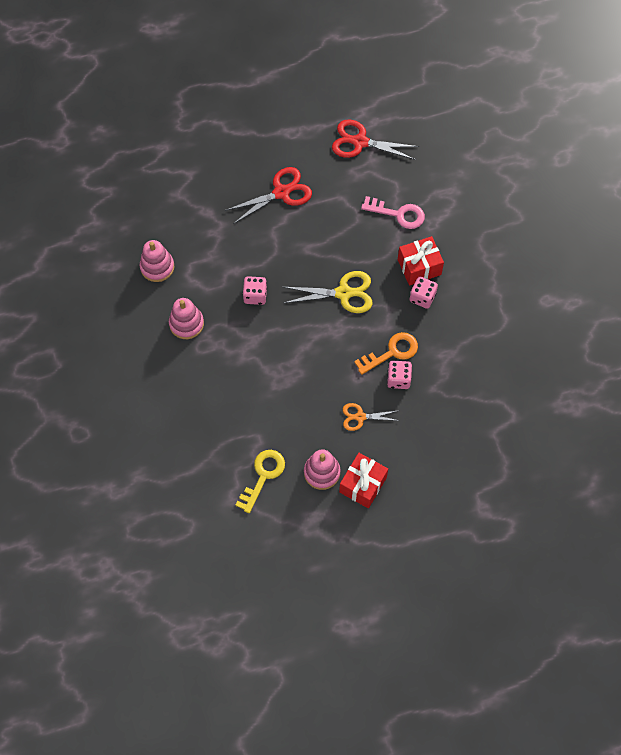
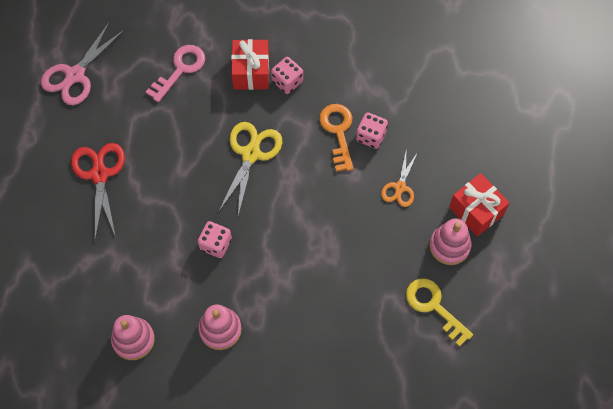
camera: 70 degrees left, 0 degrees up
red scissors [332,119,419,160] -> pink scissors [41,21,124,105]

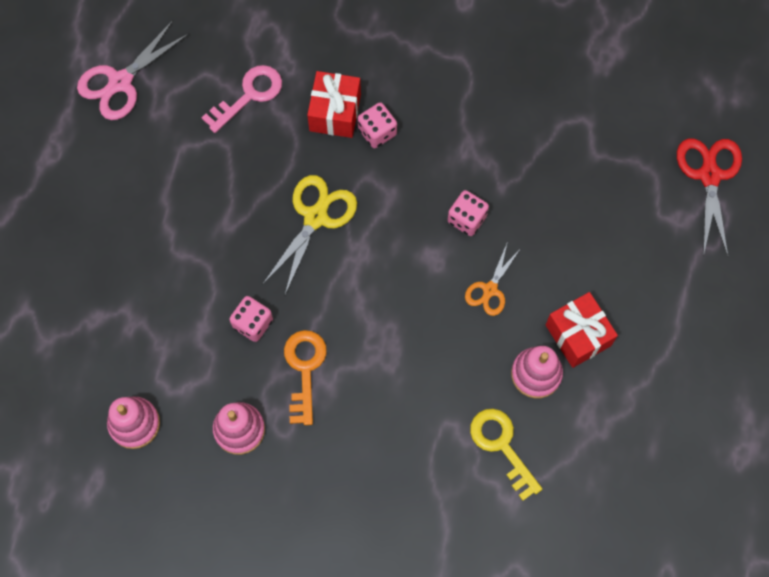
camera: 10 degrees right, 5 degrees up
red scissors [71,143,125,239] -> red scissors moved to [677,139,742,256]
orange key [319,104,353,172] -> orange key moved to [284,330,327,425]

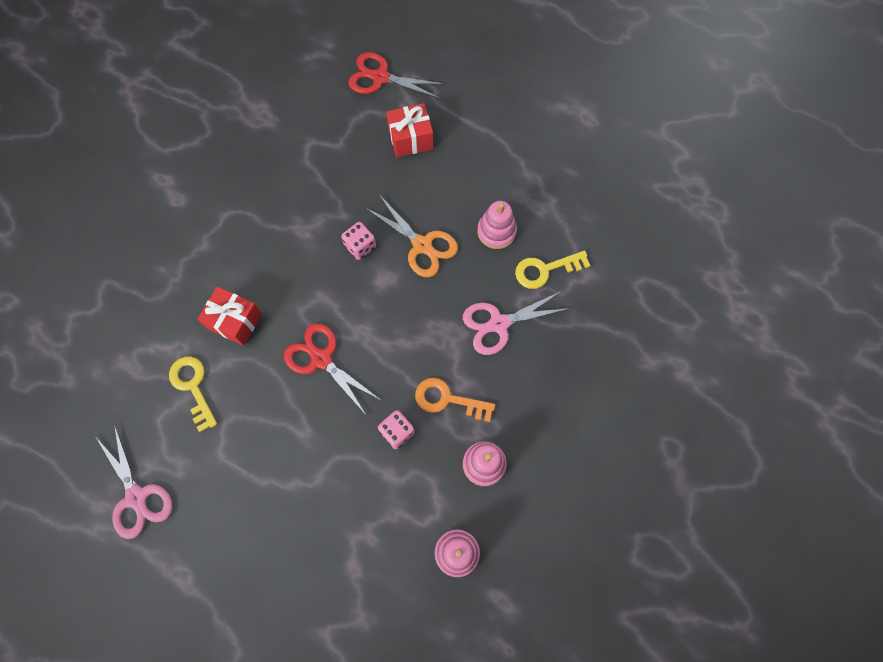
camera: 75 degrees left, 0 degrees up
pink key [202,65,282,133] -> yellow key [169,357,217,432]
yellow scissors [262,175,357,295] -> red scissors [284,323,382,415]
pink dice [358,103,397,148] -> none
orange scissors [465,244,521,316] -> orange scissors [366,196,458,277], size x1.65
red gift [546,292,618,368] -> red gift moved to [386,103,433,157]
none -> pink scissors [463,291,570,355]

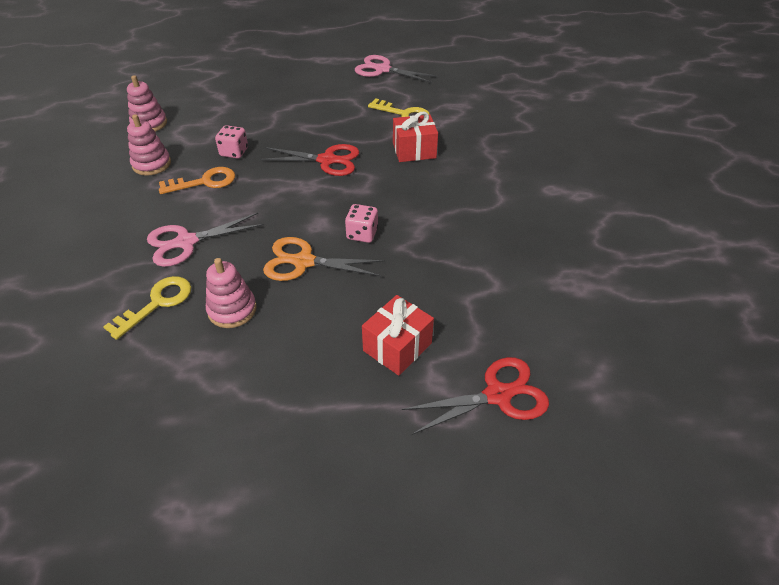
camera: 145 degrees right, 25 degrees down
pink scissors [463,291,570,355] -> pink scissors turned 150 degrees counterclockwise [147,213,264,267]

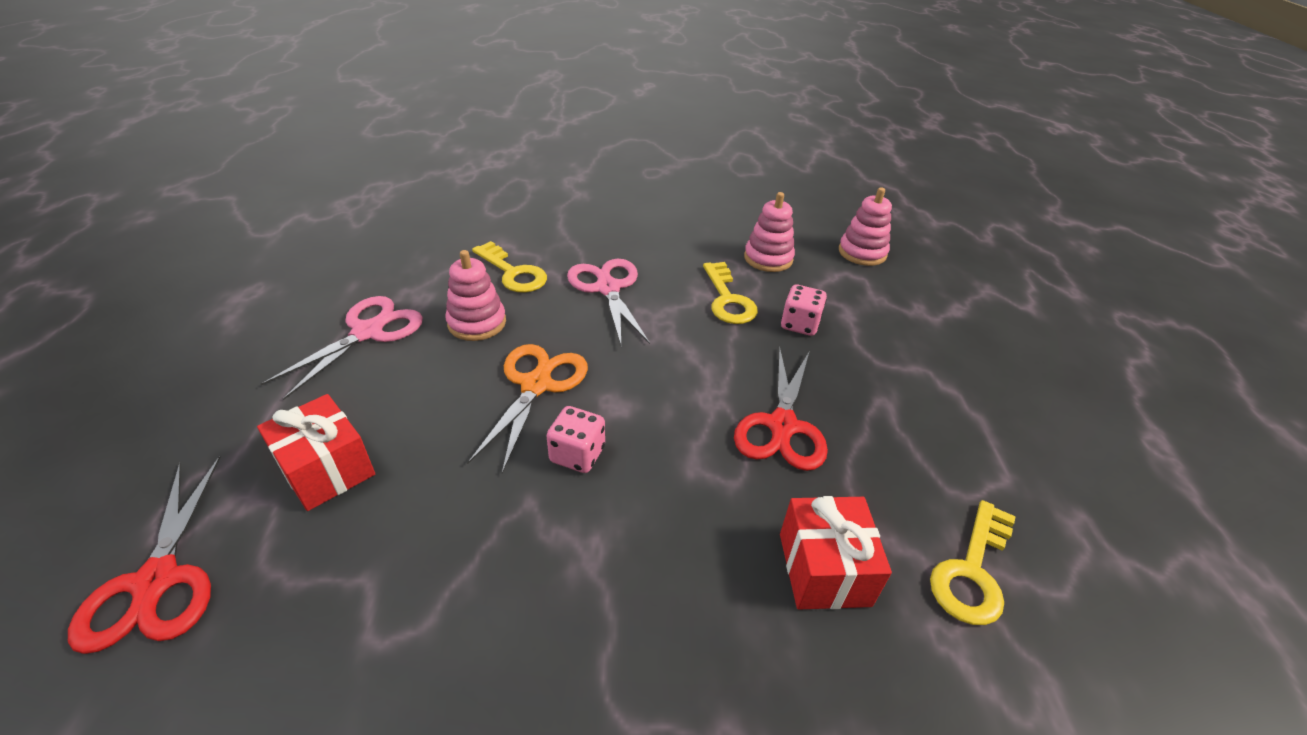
camera: 95 degrees right, 5 degrees down
orange key [159,167,235,194] -> yellow key [703,262,758,324]
pink scissors [355,55,438,83] -> pink scissors moved to [261,296,423,400]

